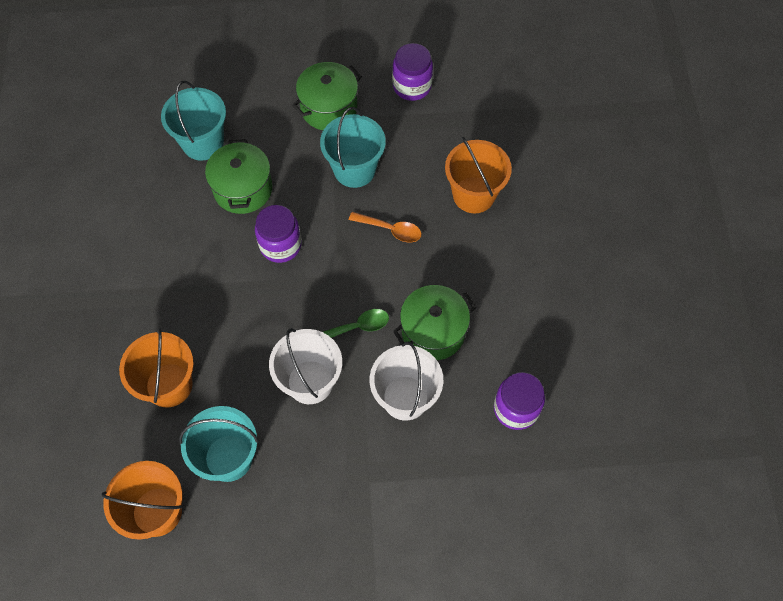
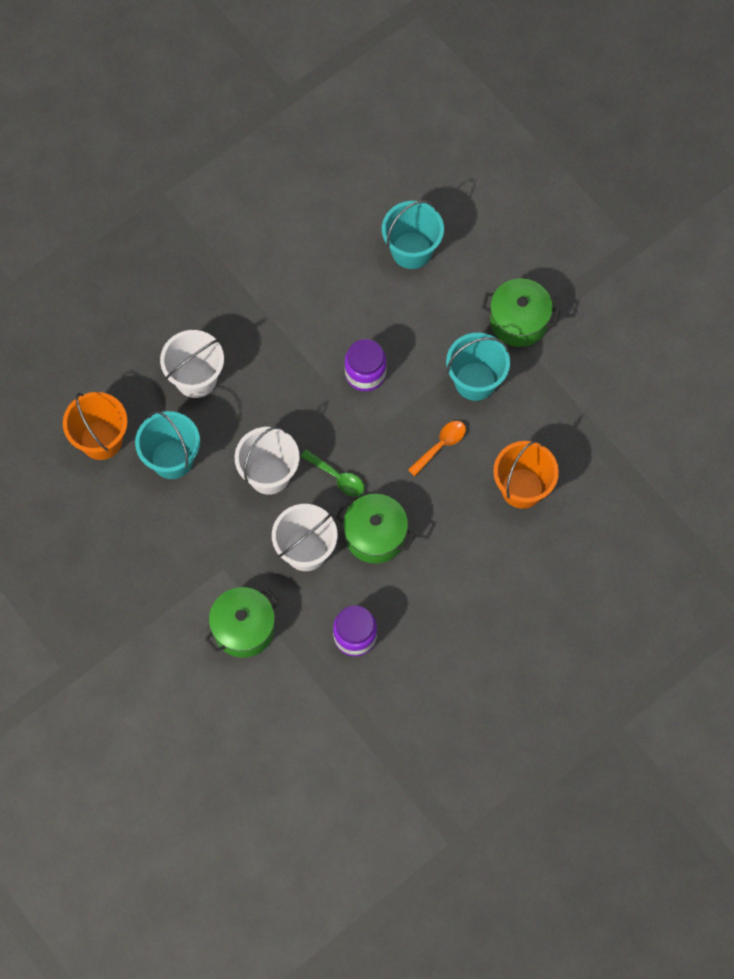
camera: 55 degrees right, 5 degrees up
orange bucket [119,328,194,407] -> white bucket [160,330,224,398]
green pot [205,139,272,214] -> green pot moved to [205,587,279,658]
orange spoon [349,212,422,242] -> orange spoon turned 120 degrees counterclockwise [408,421,466,476]
purple jar [392,43,433,101] -> none

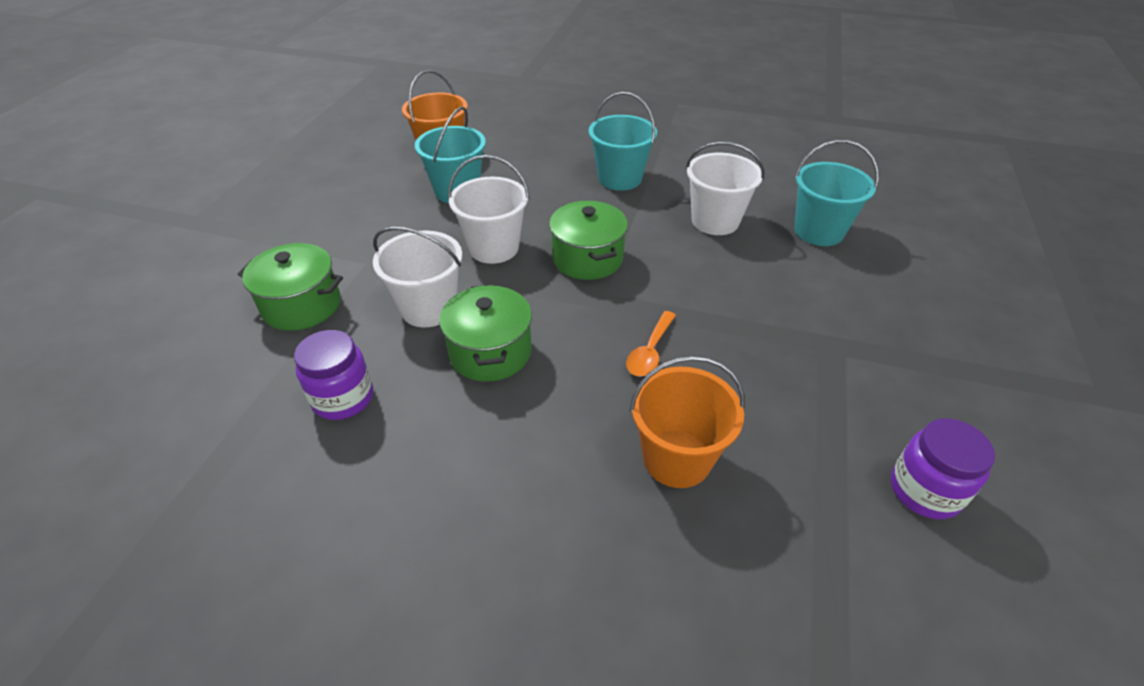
camera: 55 degrees right, 25 degrees down
white bucket [160,330,224,398] -> white bucket moved to [686,142,765,235]
green spoon [301,449,364,496] -> none
purple jar [345,339,387,391] -> purple jar moved to [891,418,995,520]
orange spoon [408,421,466,476] -> orange spoon turned 105 degrees clockwise [626,311,676,377]
turquoise bucket [446,333,510,401] -> turquoise bucket moved to [589,92,657,191]
green pot [482,278,560,347] -> green pot moved to [549,201,628,280]

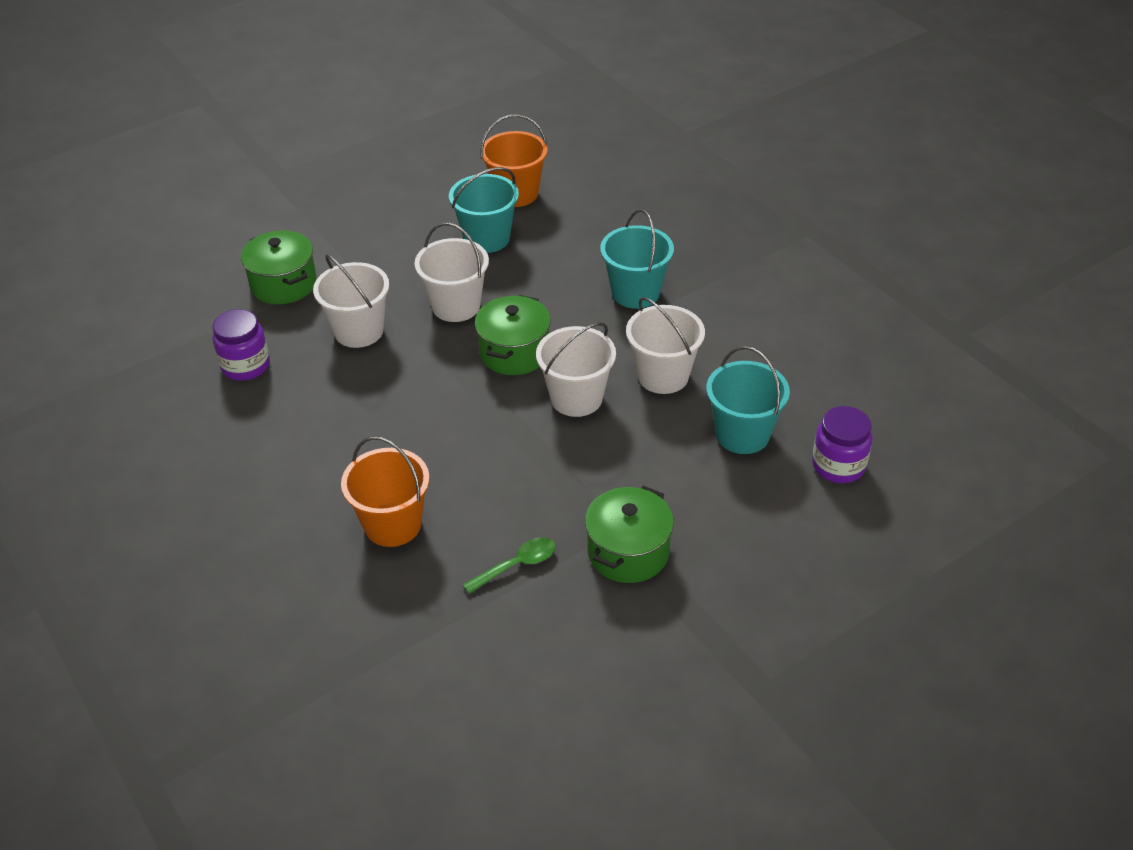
camera: 40 degrees right, 0 degrees up
green pot [439,284,532,382] -> green pot moved to [585,486,674,583]
orange spoon [626,311,676,377] -> none
purple jar [891,418,995,520] -> purple jar moved to [812,406,873,483]
none -> green spoon [462,537,556,594]
none -> white bucket [536,322,616,417]

